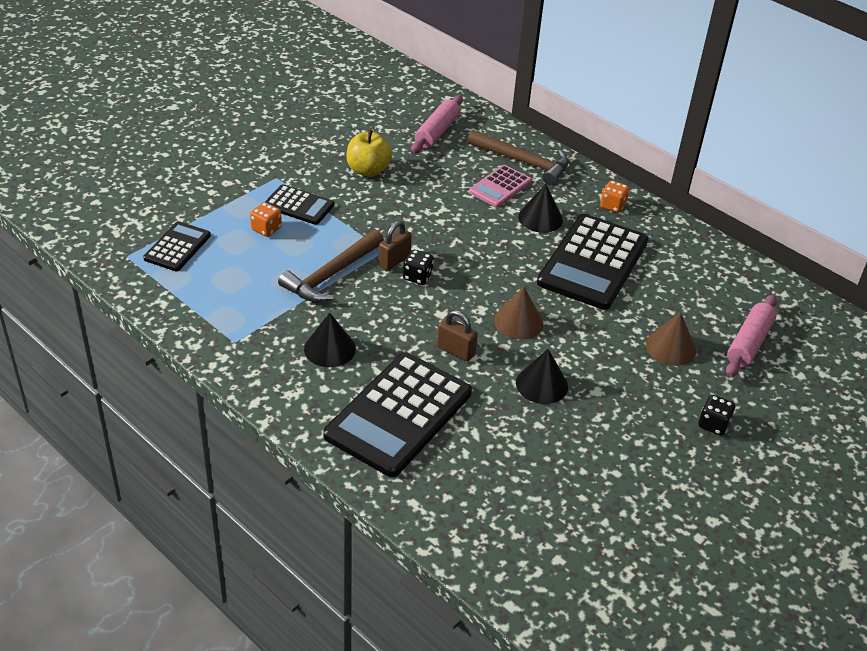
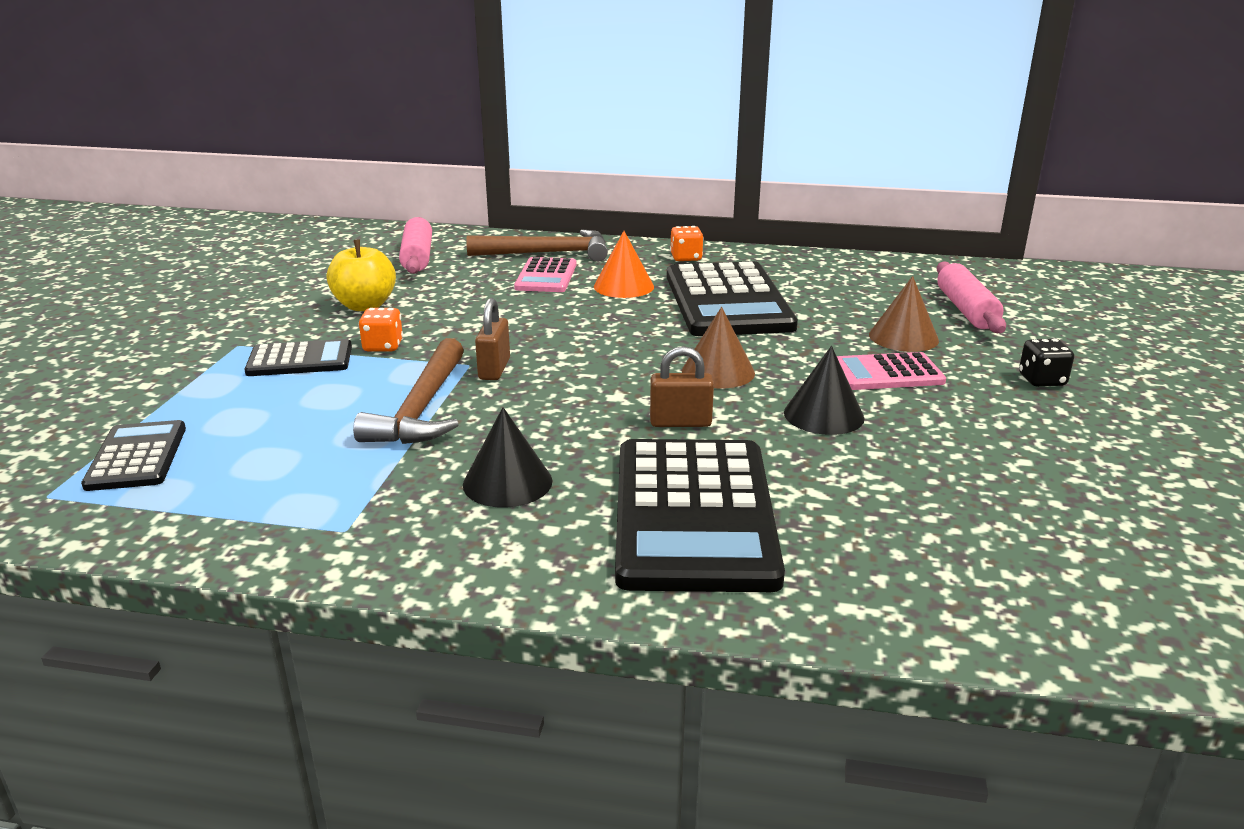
camera: 30 degrees left, 15 degrees down
orange dice [250,202,282,237] -> orange dice moved to [358,308,403,352]
black dice [403,250,434,285] -> none
black cone [518,184,563,233] -> orange cone [594,231,654,298]
none -> pink calculator [837,352,946,390]

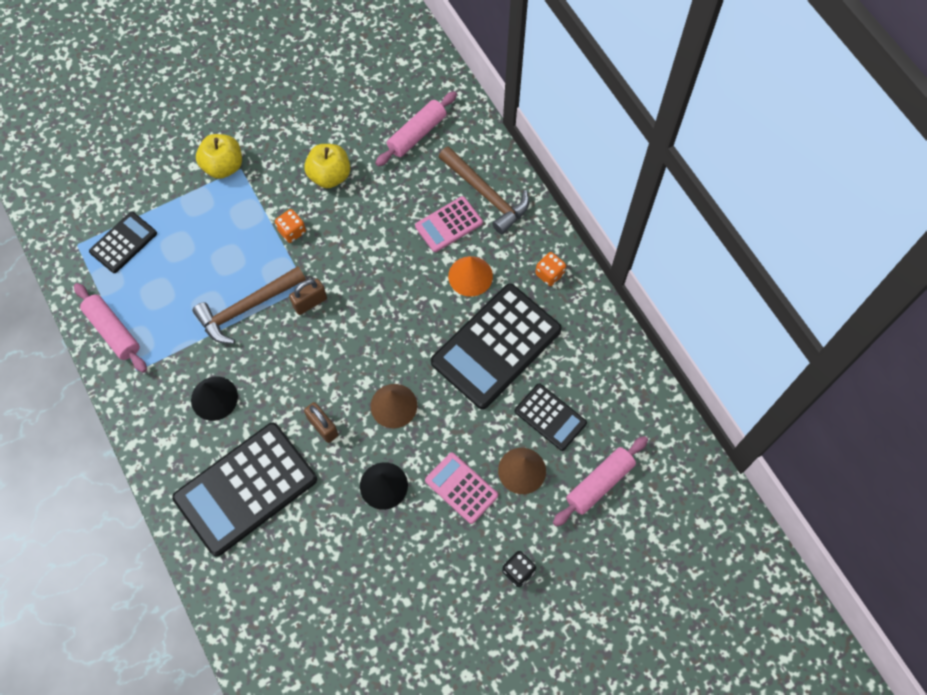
camera: 50 degrees right, 40 degrees up
black calculator [245,339,352,376] -> black calculator moved to [515,383,587,451]
none -> pink rolling pin [74,283,147,373]
none -> yellow apple [196,134,242,179]

